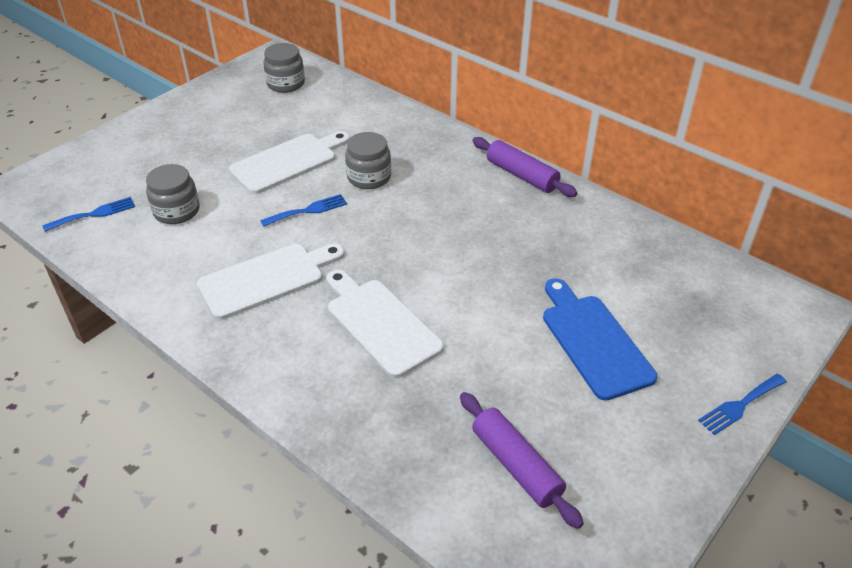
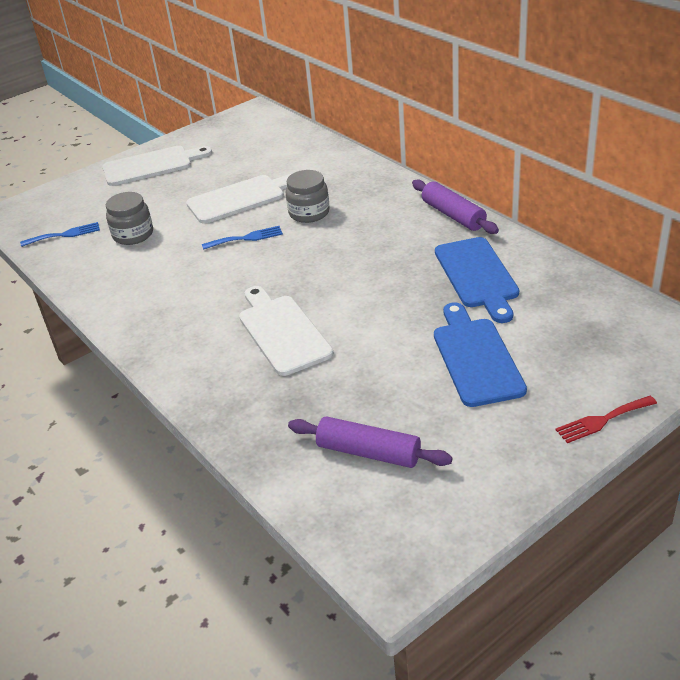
camera: 15 degrees right, 5 degrees down
white cutting board [197,244,345,320] -> white cutting board moved to [102,146,212,186]
grey jar [263,43,305,93] -> none
purple rolling pin [460,392,584,529] -> purple rolling pin turned 45 degrees counterclockwise [288,416,452,468]
blue fork [698,374,787,435] -> red fork [555,396,657,443]
none -> blue cutting board [435,237,519,323]

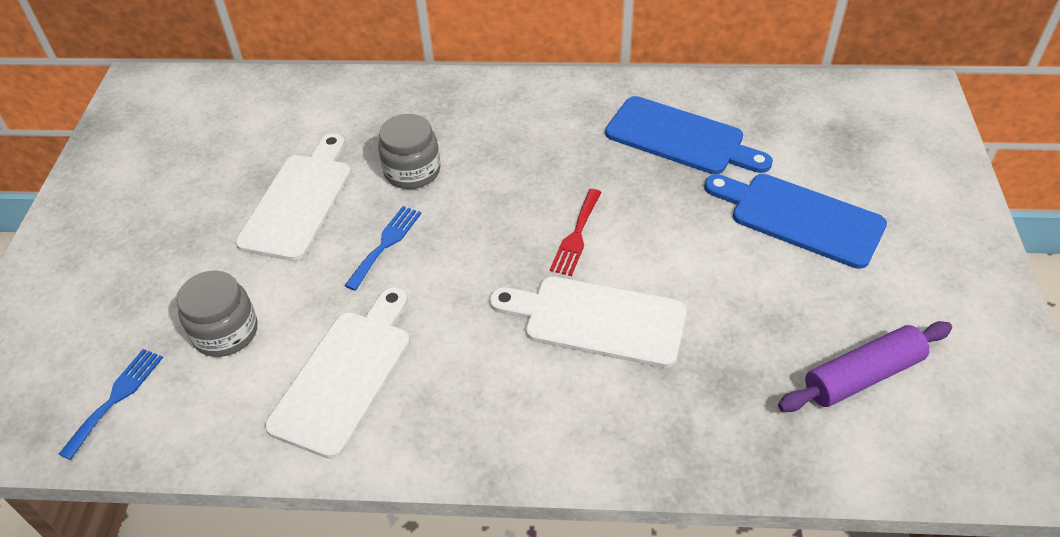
camera: 50 degrees left, 10 degrees up
white cutting board [102,146,212,186] -> white cutting board moved to [265,287,410,459]
purple rolling pin [412,179,499,234] -> none
red fork [555,396,657,443] -> red fork moved to [550,189,602,276]

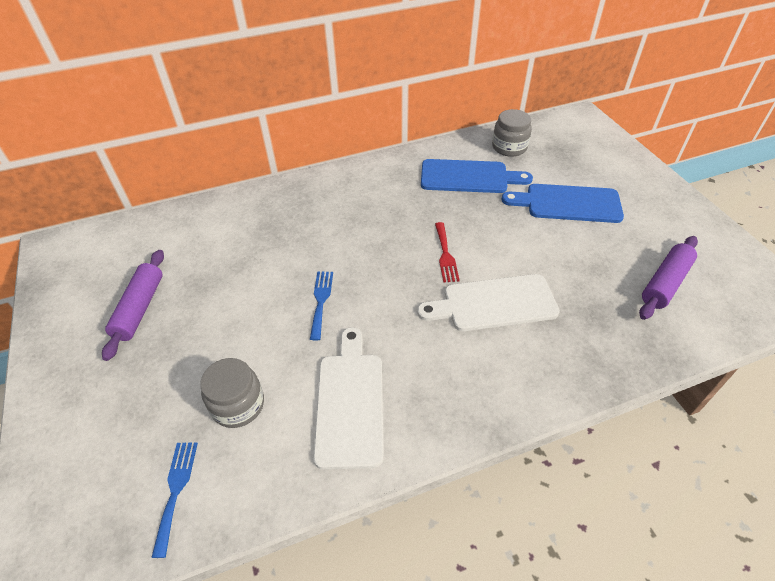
camera: 25 degrees left, 0 degrees up
white cutting board [236,133,351,261] -> none
grey jar [378,114,441,189] -> grey jar moved to [492,109,532,157]
none -> purple rolling pin [102,250,164,361]

